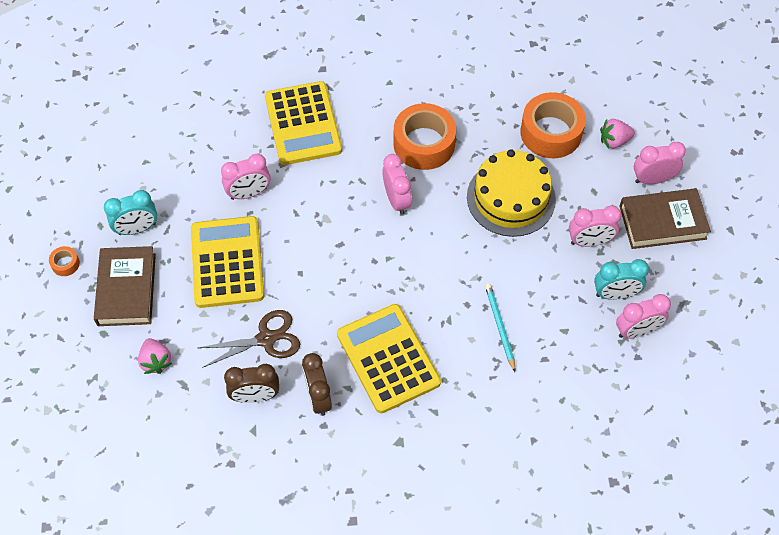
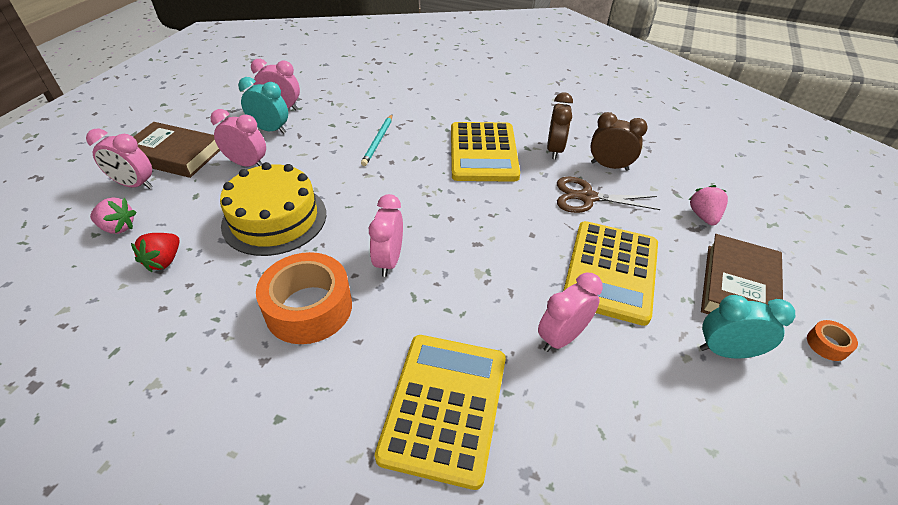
camera: 155 degrees left, 15 degrees down
pink clock [221,153,270,200] -> pink clock turned 45 degrees counterclockwise [538,273,603,352]
orange tape [520,92,586,158] -> red strawberry [131,233,180,272]

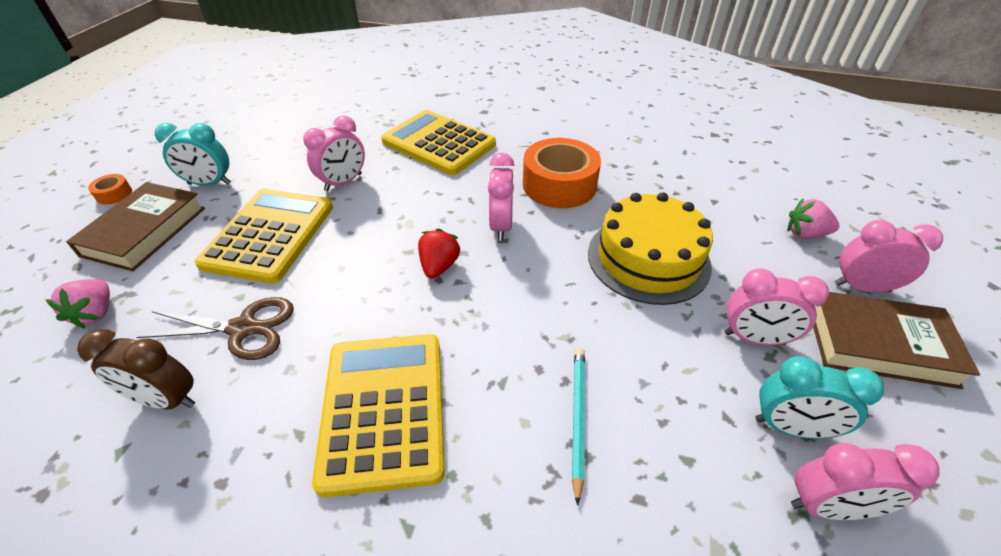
camera: 175 degrees right, 0 degrees up
red strawberry [131,233,180,272] -> red strawberry moved to [418,228,460,279]
yellow calculator [375,335,506,490] -> yellow calculator turned 120 degrees clockwise [381,110,496,175]
brown clock [547,92,573,159] -> none

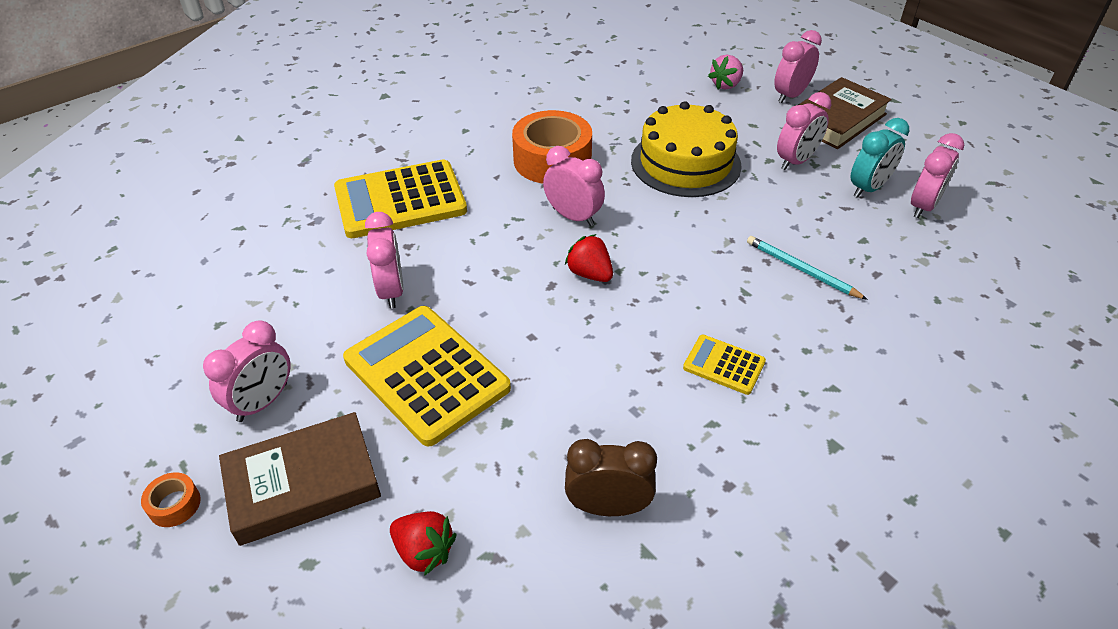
camera: 55 degrees left, 0 degrees up
pink strawberry [46,279,110,329] -> red strawberry [390,511,457,576]
brown book [66,182,205,271] -> brown book turned 75 degrees counterclockwise [219,412,381,546]
brown clock [77,329,195,410] -> brown clock turned 135 degrees counterclockwise [565,439,657,516]
brown scissors [137,297,294,360] -> none
turquoise clock [155,123,231,186] -> pink clock [203,320,290,422]
yellow calculator [312,334,445,497] -> yellow calculator [683,335,766,395], size x0.48

